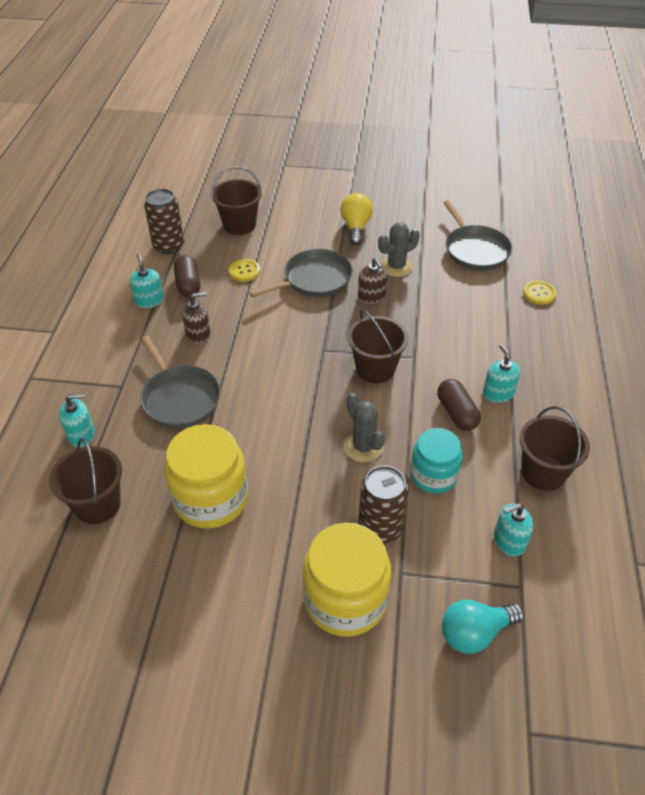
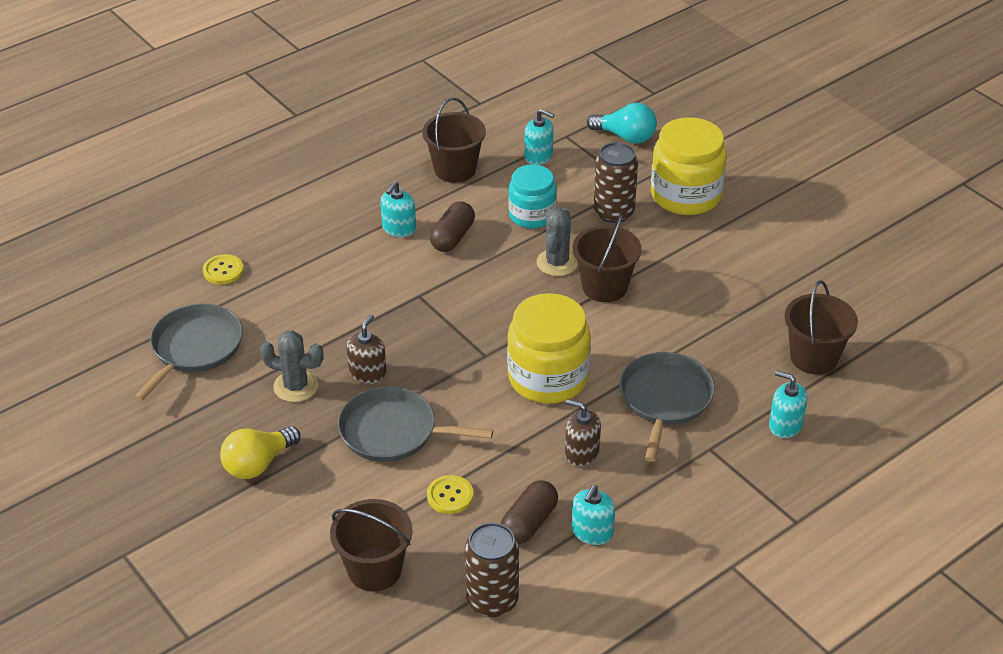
camera: 135 degrees left, 5 degrees down
yellow jar [164,424,248,528] -> yellow jar moved to [507,293,591,404]
brown bucket [348,310,409,383] -> brown bucket moved to [572,215,642,302]

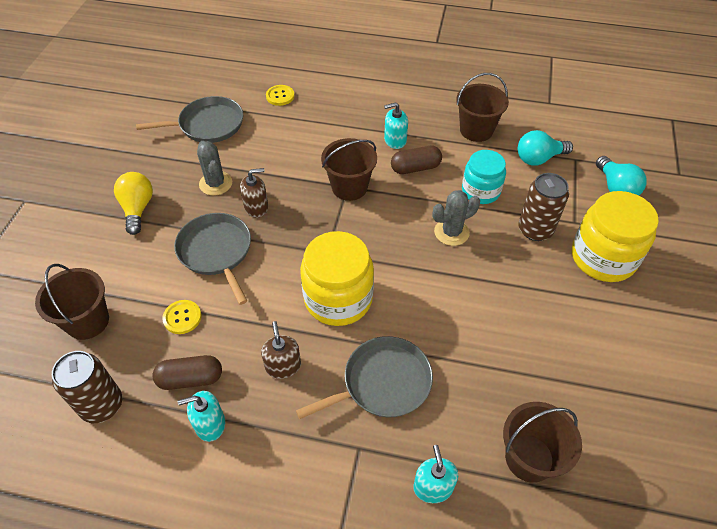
camera: 50 degrees right, 10 degrees up
yellow light bulb [220,426,300,479] -> yellow light bulb turned 75 degrees clockwise [114,172,153,235]
turquoise soap dispenser [524,109,554,165] -> turquoise light bulb [518,130,573,166]
brown bucket [572,215,642,302] -> brown bucket moved to [321,138,377,201]

